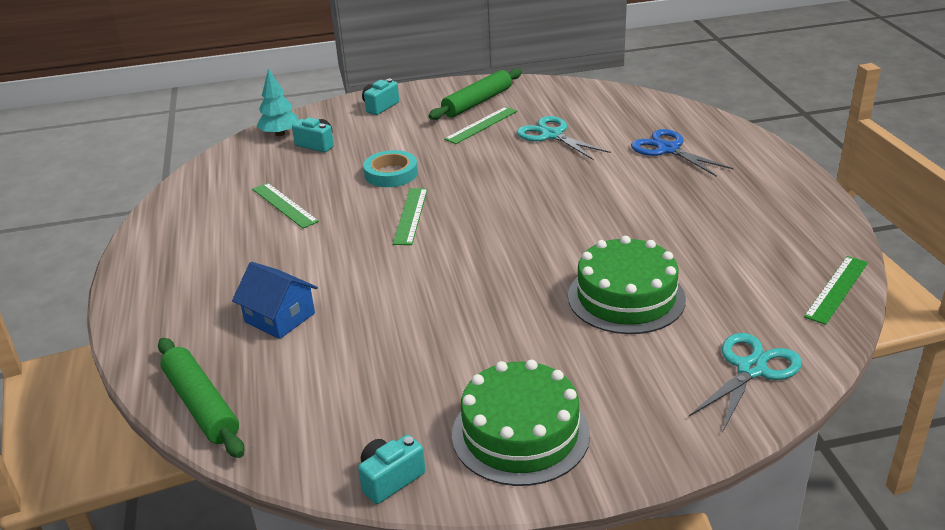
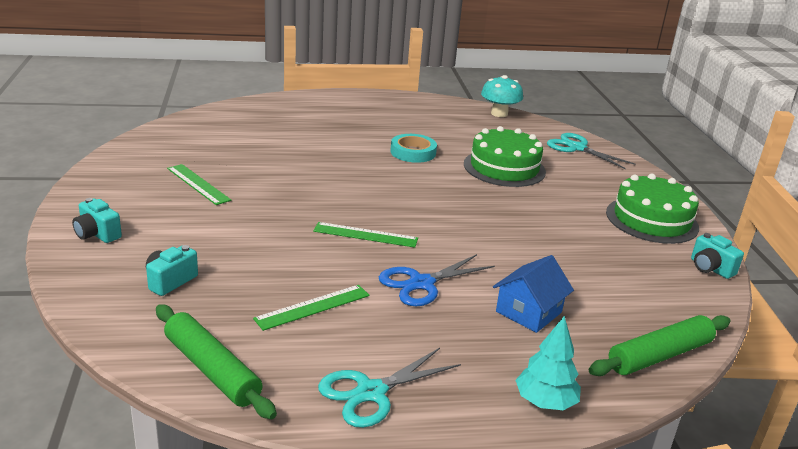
camera: 90 degrees left, 5 degrees down
turquoise tree [257,68,299,136] -> turquoise tree moved to [515,316,581,410]
turquoise tape [363,150,418,187] -> turquoise tape moved to [390,134,437,163]
green rolling pin [429,68,522,120] -> green rolling pin moved to [156,304,277,419]
turquoise scissors [517,116,611,160] -> turquoise scissors moved to [318,348,461,428]
blue scissors [631,129,734,177] -> blue scissors moved to [379,254,495,306]
green ruler [804,256,868,325] -> turquoise mushroom [481,75,523,117]

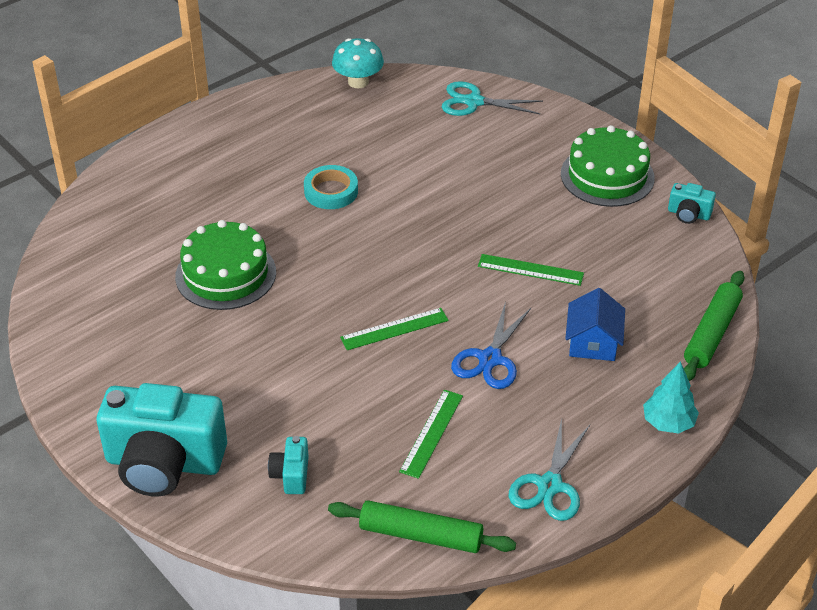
camera: 30 degrees left, 15 degrees up
turquoise camera [72,198,122,243] -> turquoise camera [97,383,227,497], size x2.32
green ruler [167,164,231,205] -> green ruler moved to [478,254,584,286]
green cake [464,126,546,187] -> green cake moved to [175,220,276,310]

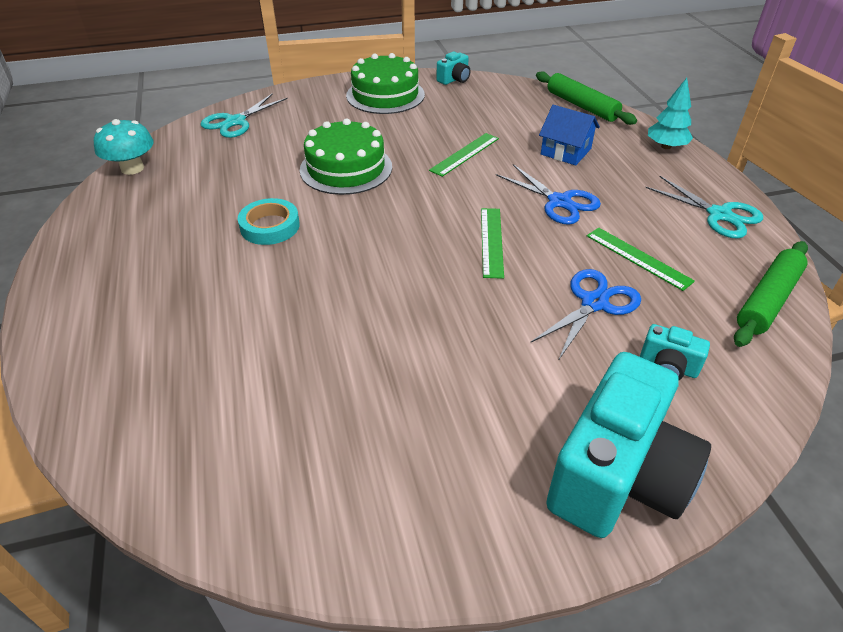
camera: 65 degrees left, 0 degrees up
green cake [175,220,276,310] -> green cake moved to [300,118,392,195]
none -> blue scissors [530,269,641,361]

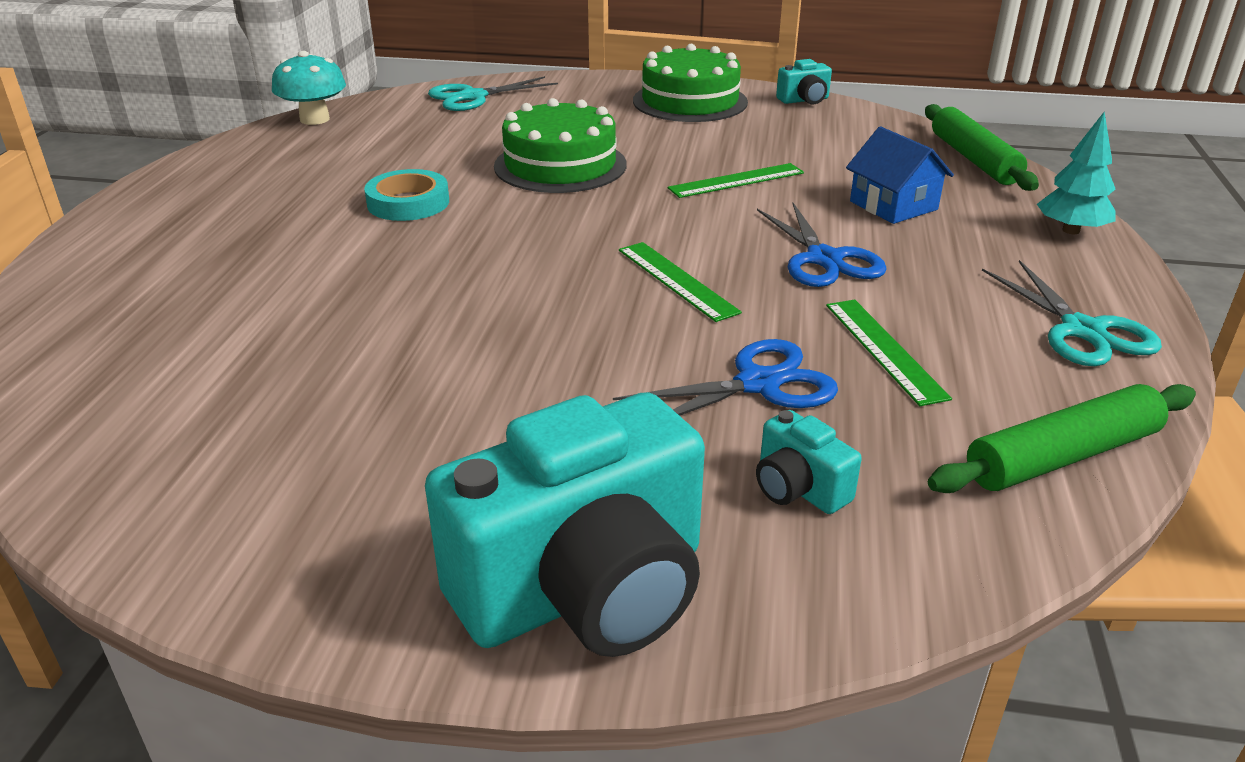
camera: 25 degrees right, 10 degrees down
green ruler [481,208,504,279] -> green ruler turned 60 degrees counterclockwise [619,242,742,322]

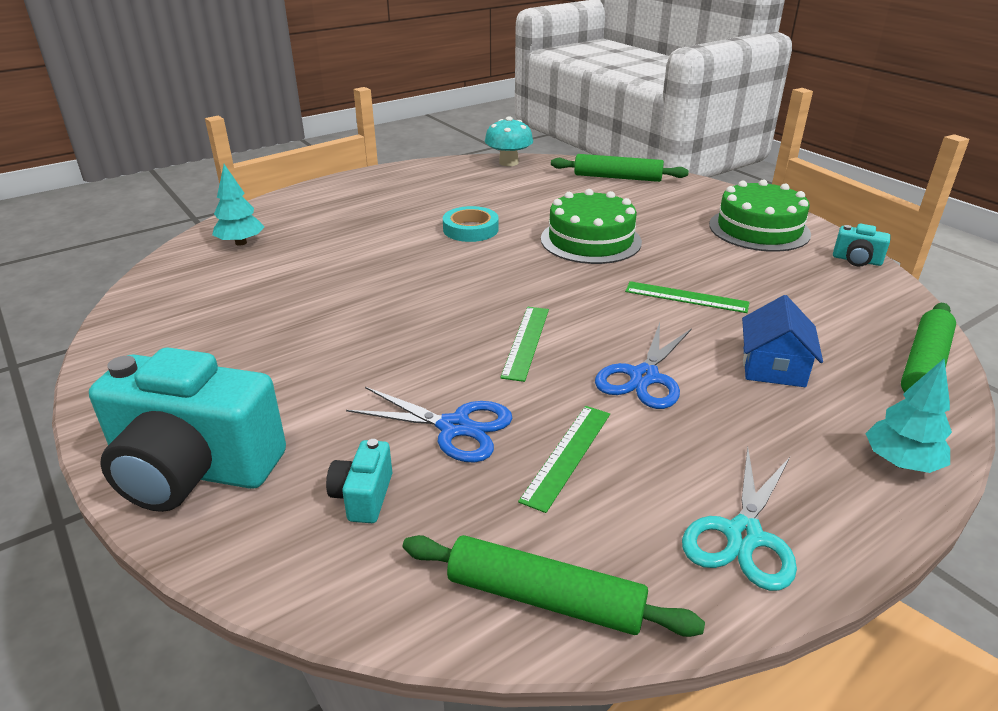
camera: 45 degrees right, 0 degrees up
turquoise scissors [428,76,558,111] -> green rolling pin [551,154,689,182]
none -> turquoise tree [212,164,264,246]

